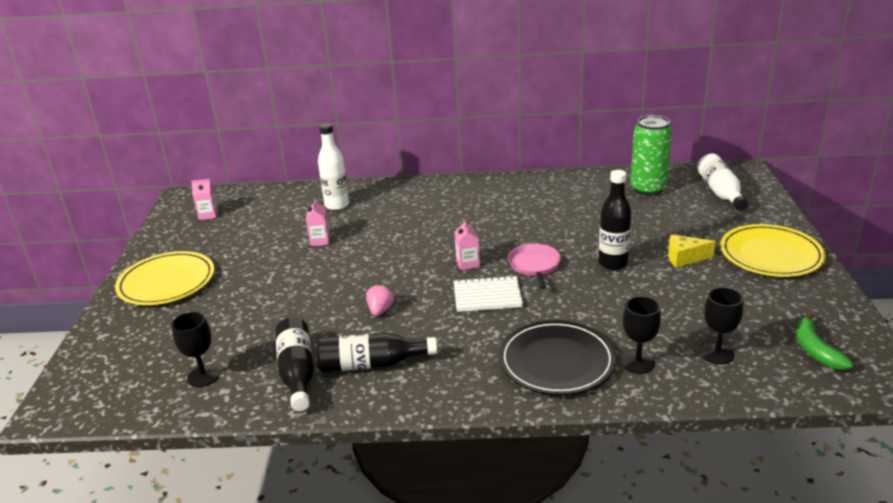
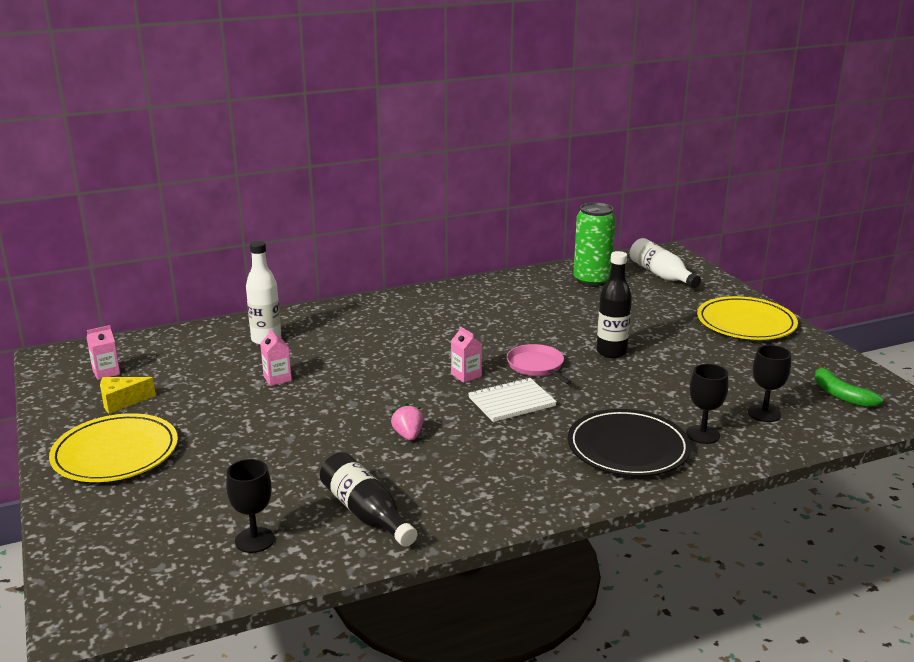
camera: 25 degrees left, 5 degrees down
black bottle [316,333,437,372] -> none
yellow cheese [668,234,716,268] -> yellow cheese moved to [100,377,156,414]

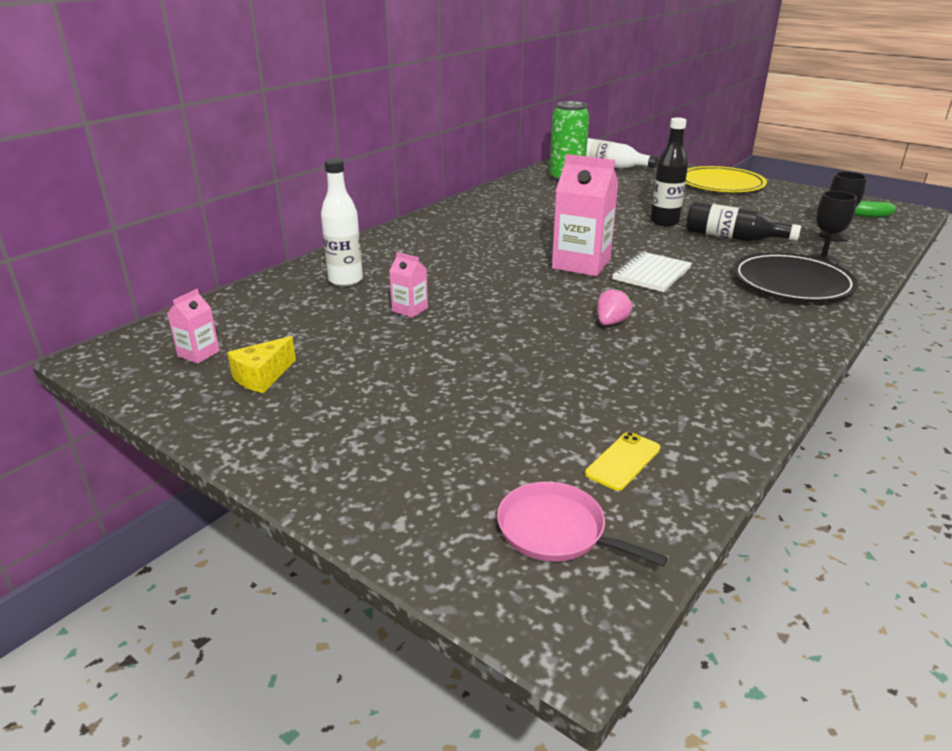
camera: 30 degrees left, 5 degrees up
yellow plate [49,413,178,482] -> none
black goblet [226,459,275,553] -> yellow phone [585,432,660,491]
black bottle [320,452,417,547] -> black bottle moved to [686,202,801,241]
pink strawberry [391,403,423,441] -> pink strawberry turned 75 degrees clockwise [597,286,633,325]
pink carton [451,326,482,383] -> pink carton [552,154,618,276], size x2.05
pink pan [507,344,572,385] -> pink pan moved to [497,482,668,566]

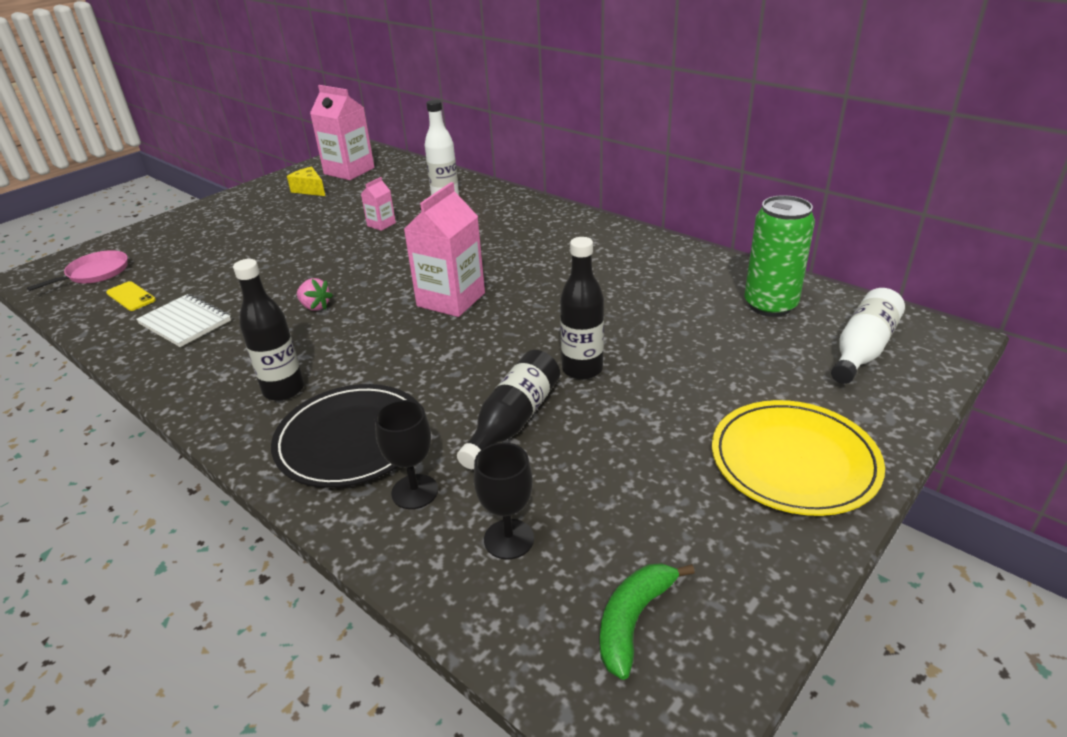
camera: 95 degrees right, 5 degrees up
pink carton [167,289,220,364] -> pink carton [310,85,374,180], size x2.05
white notebook [612,251,692,292] -> white notebook moved to [136,294,231,347]
none -> black bottle [233,259,304,401]

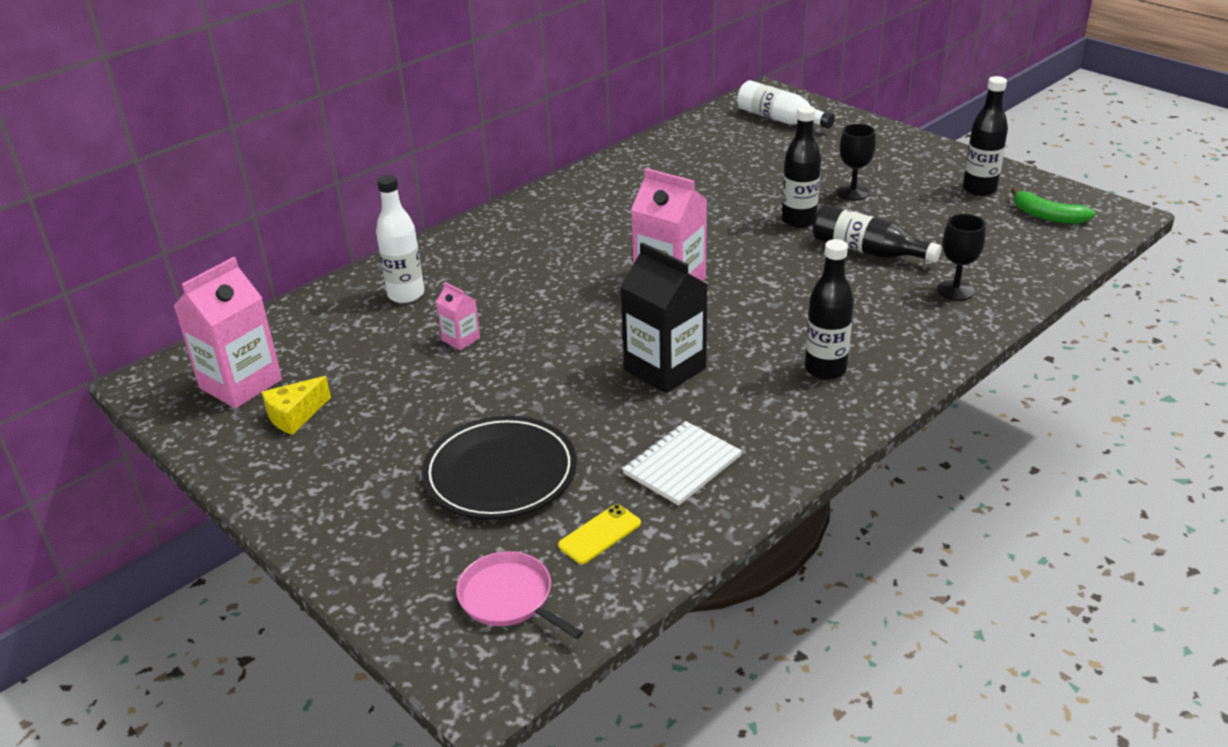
camera: 85 degrees left, 0 degrees up
black plate [271,384,418,488] -> black plate moved to [422,416,577,519]
pink strawberry [297,278,333,311] -> black carton [620,242,708,393]
black goblet [474,443,534,560] -> black goblet moved to [837,124,876,200]
yellow plate [712,400,885,516] -> none
green can [744,195,815,317] -> none
none -> black bottle [963,76,1008,196]

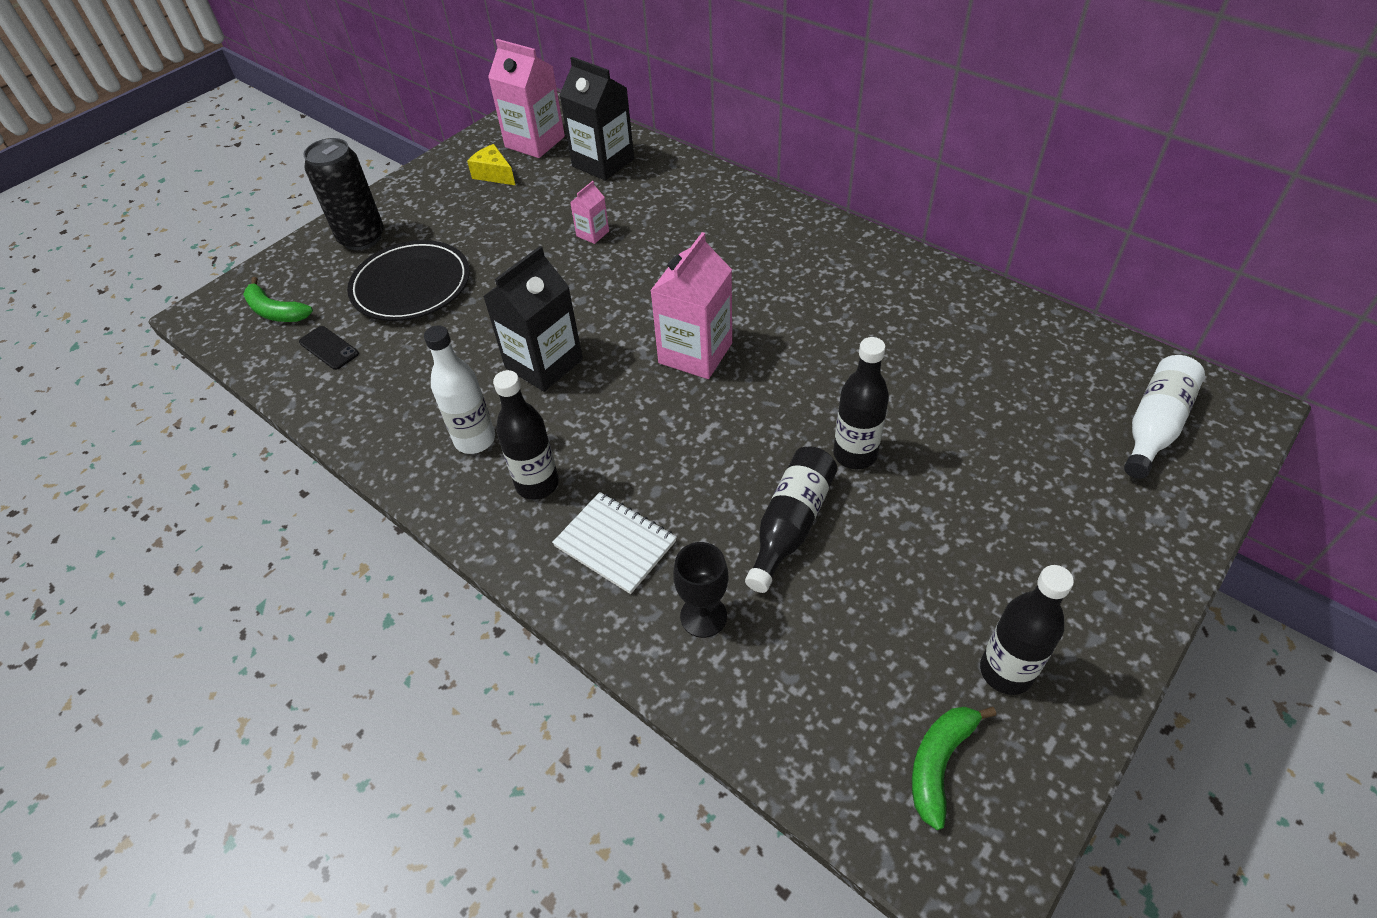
camera: 85 degrees right, 15 degrees up
white bottle [376,175,424,303] -> white bottle moved to [424,325,495,454]
pink pan [456,551,583,639] -> green banana [243,277,313,322]
yellow phone [558,504,641,564] -> black phone [299,326,359,370]
white notebook [622,421,742,506] -> white notebook moved to [552,492,677,594]
black goblet [837,124,876,200] -> none
none -> black can [303,138,384,250]
none -> black carton [559,57,634,181]

